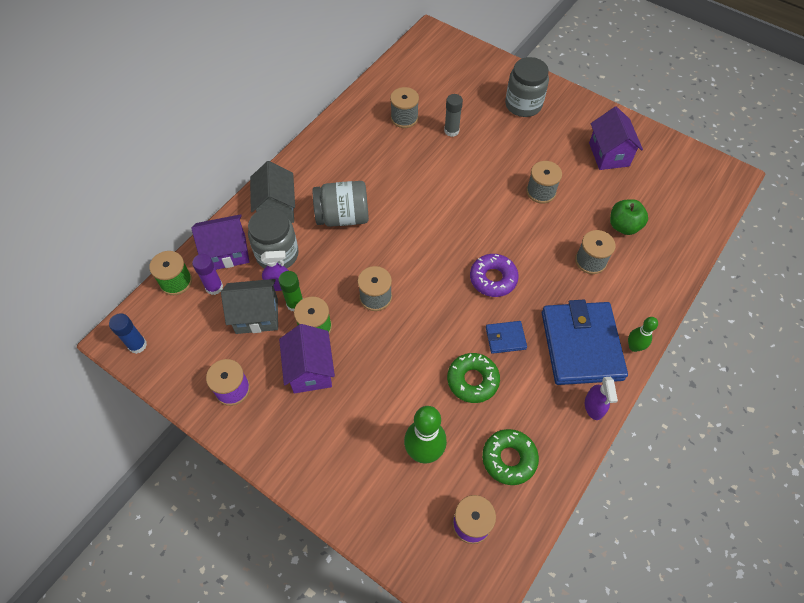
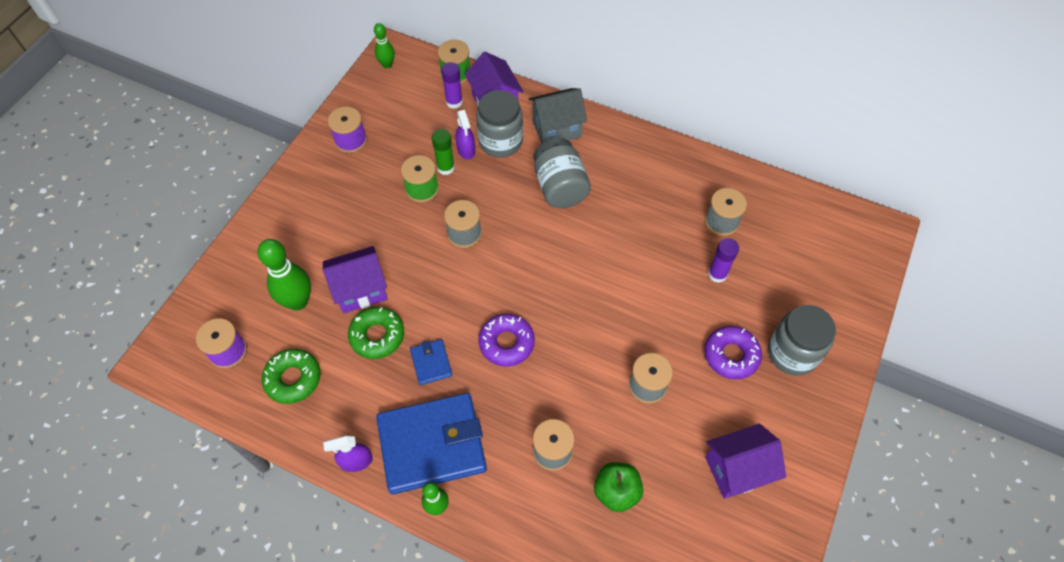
camera: 80 degrees right, 0 degrees up
blue glue stick [109,313,147,354] -> green bowling pin [374,23,395,68]
grey house [221,279,278,334] -> none
purple house [279,324,335,393] -> purple house moved to [323,246,388,314]
grey glue stick [444,94,463,137] -> purple glue stick [708,238,739,283]
none -> purple donut [705,326,762,379]

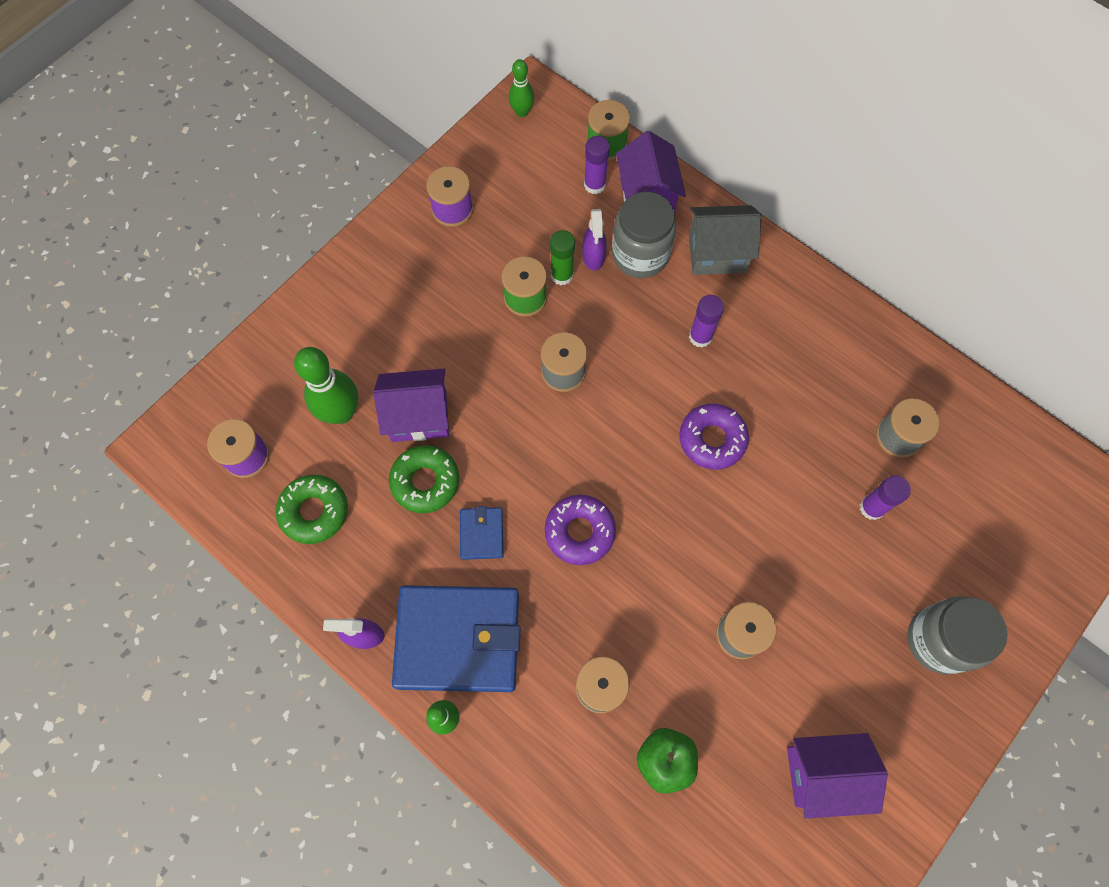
camera: 15 degrees right, 10 degrees up
grey jar [534,138,591,208] -> purple glue stick [689,295,724,348]
purple donut [705,326,762,379] -> purple donut moved to [679,404,749,470]

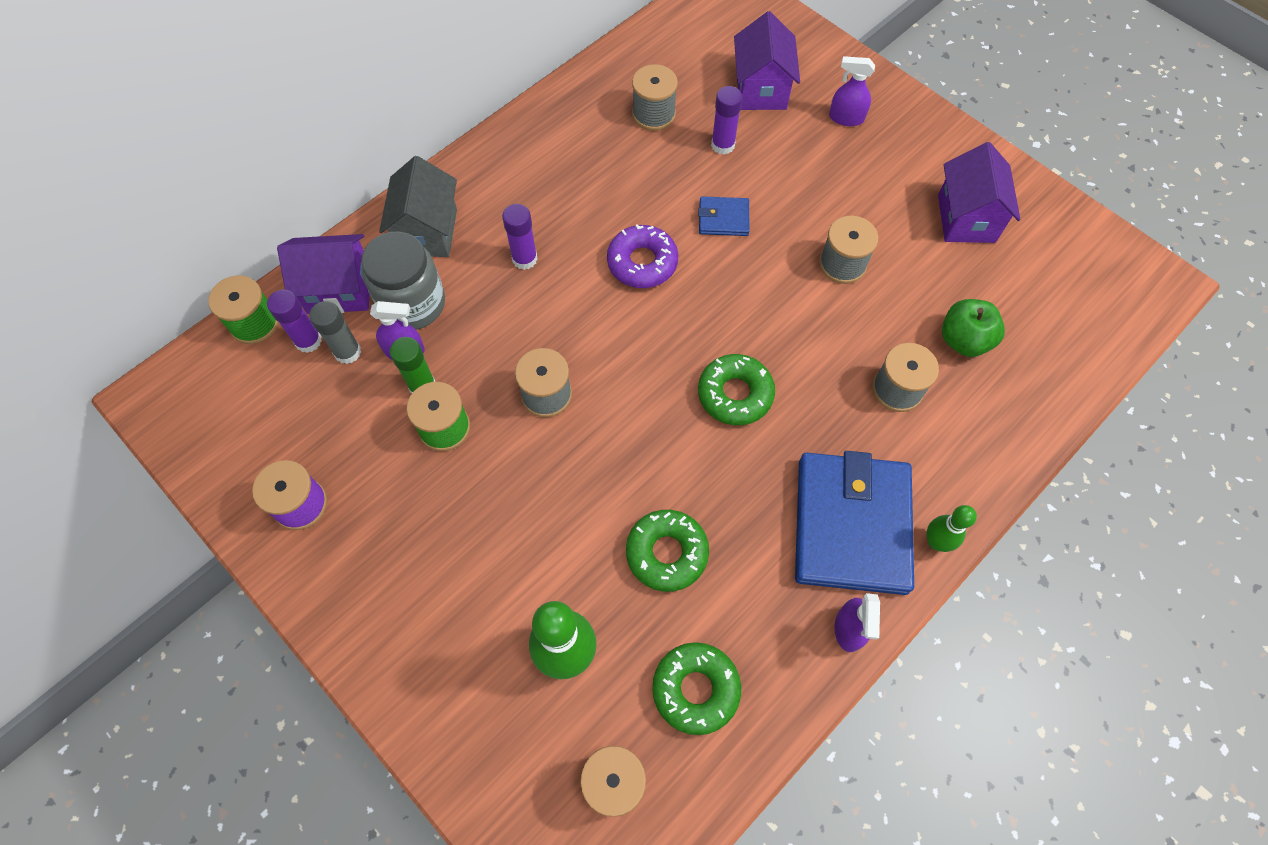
camera: 85 degrees left, 5 degrees down
purple house [373,369,449,442] -> purple house moved to [734,11,800,110]
blue wallet [460,506,503,560] -> blue wallet moved to [698,196,749,236]
green bowling pin [509,59,534,117] -> none
purple donut [545,495,616,565] -> green donut [698,354,775,425]
grey jar [907,596,1008,674] -> purple spray bottle [829,56,875,126]
none -> grey glue stick [309,301,361,364]

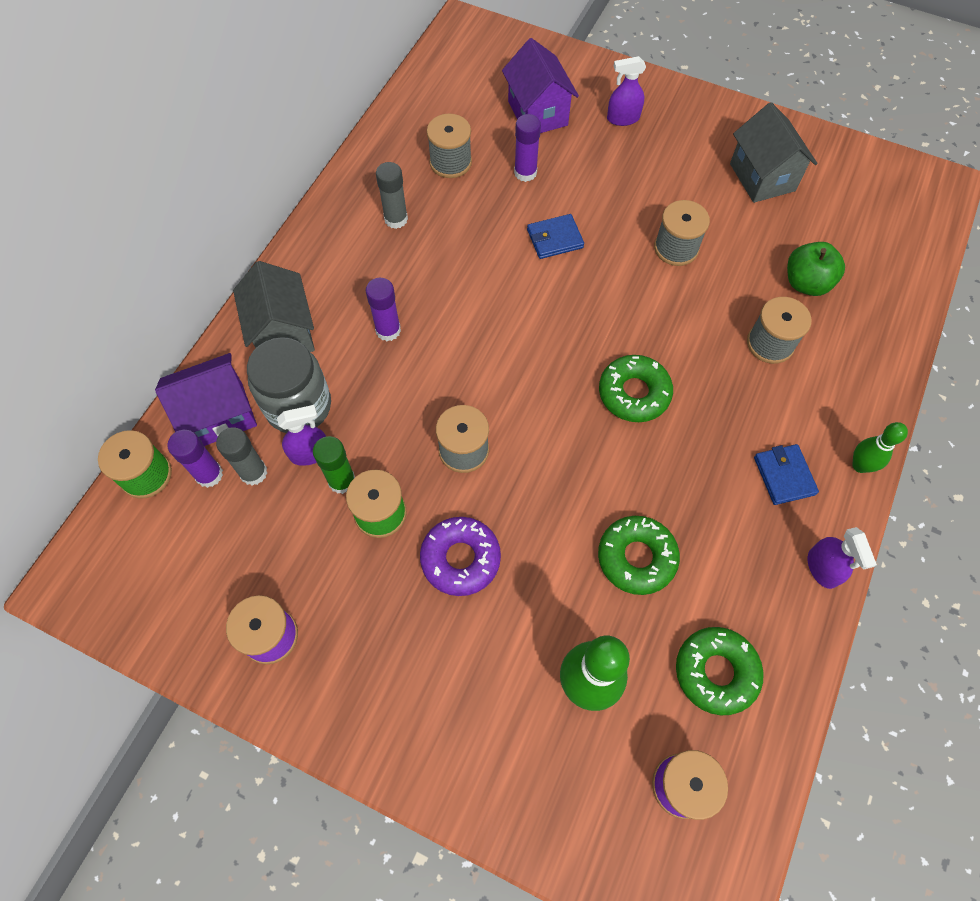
camera: 20 degrees left, 0 degrees up
purple donut [607,225,678,288] -> purple donut moved to [420,517,501,596]
blue wallet [795,451,914,595] -> blue wallet [754,444,819,505], size x0.44
purple house [938,142,1021,243] -> grey house [730,102,817,203]
none -> grey glue stick [376,162,408,229]

